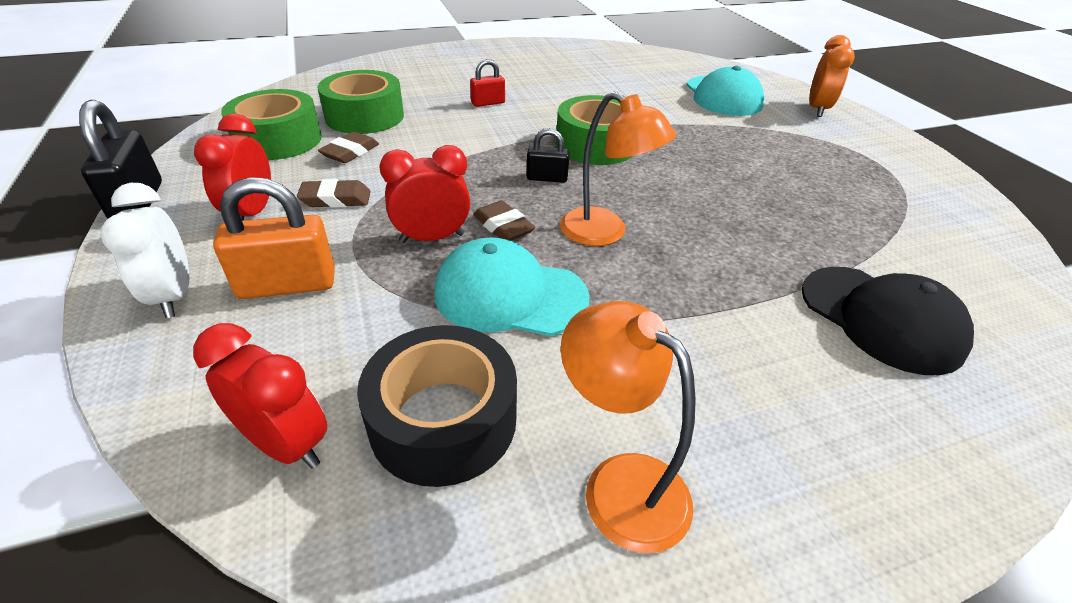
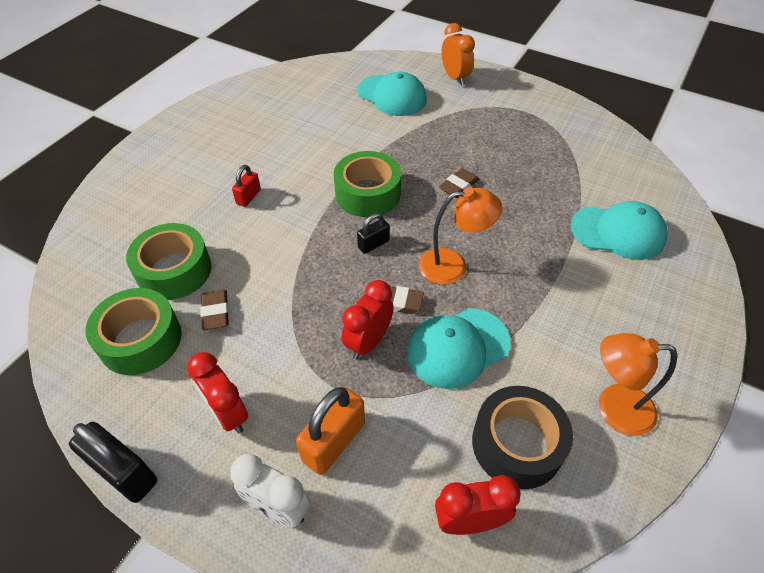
camera: 40 degrees left, 10 degrees up
brown eraser [297,179,371,208] -> brown eraser moved to [439,168,479,198]
black cap [802,267,974,375] -> turquoise cap [570,201,667,260]

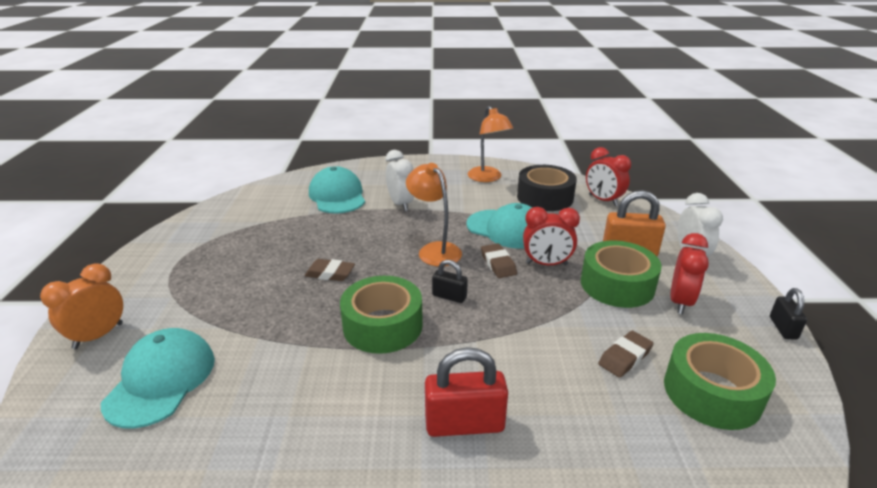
camera: 120 degrees left, 20 degrees down
black padlock [69,422,157,503] -> black padlock [770,288,807,340], size x0.57
green tape [126,223,211,300] -> green tape moved to [581,241,662,308]
red padlock [232,165,261,207] -> red padlock [425,347,508,437], size x1.75
none -> white clock [386,150,414,211]

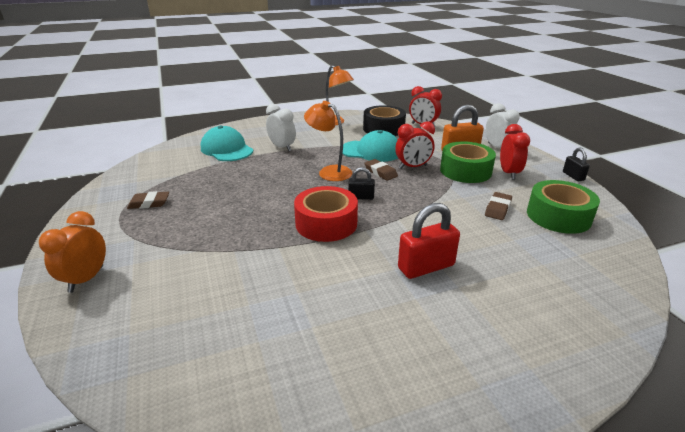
camera: 20 degrees left, 0 degrees up
turquoise cap [101,328,215,429] -> none
brown eraser [304,259,355,281] -> brown eraser moved to [127,191,169,209]
green tape [340,276,423,354] -> red tape [294,186,358,242]

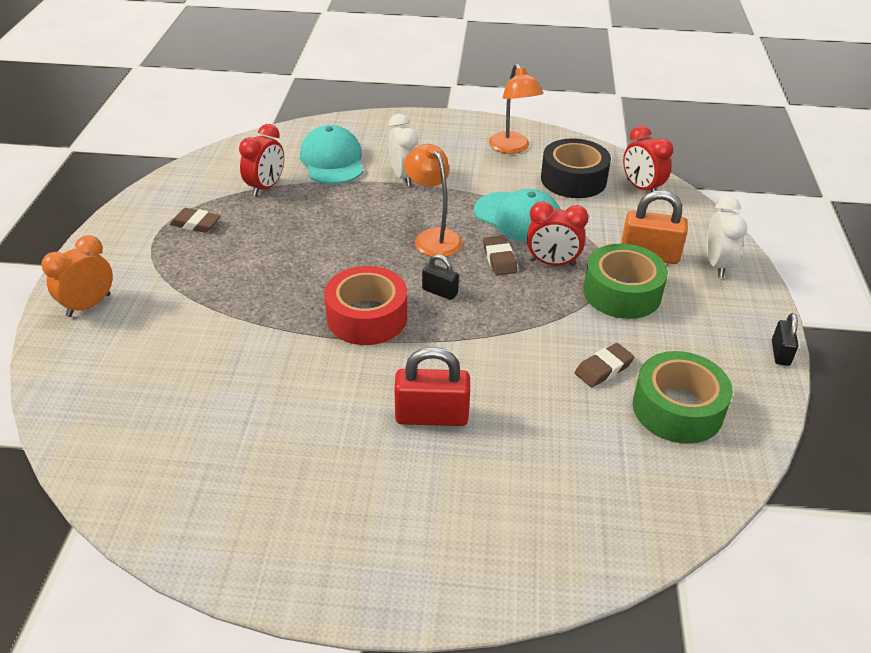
camera: 25 degrees right, 10 degrees up
red clock [500,124,530,180] -> red clock moved to [239,124,284,197]

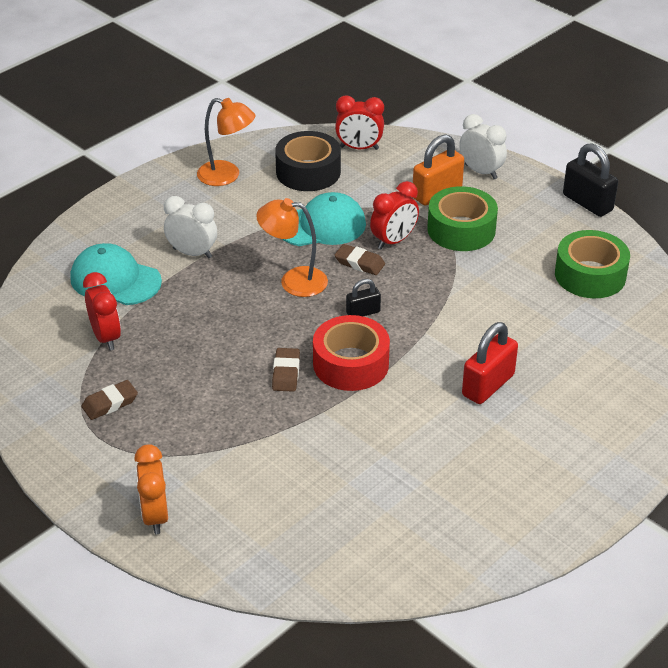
camera: 50 degrees left, 0 degrees up
brown eraser [575,343,635,388] -> brown eraser moved to [272,348,300,392]
black padlock [772,313,798,366] -> black padlock [563,143,618,217], size x1.75

